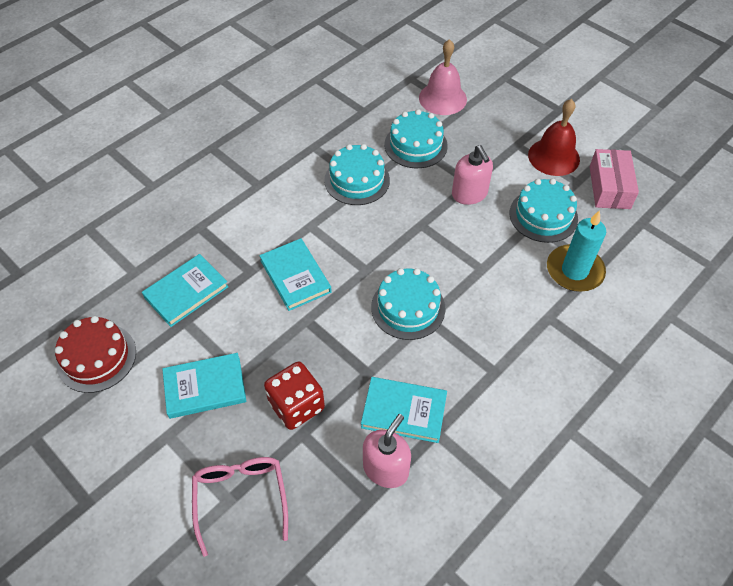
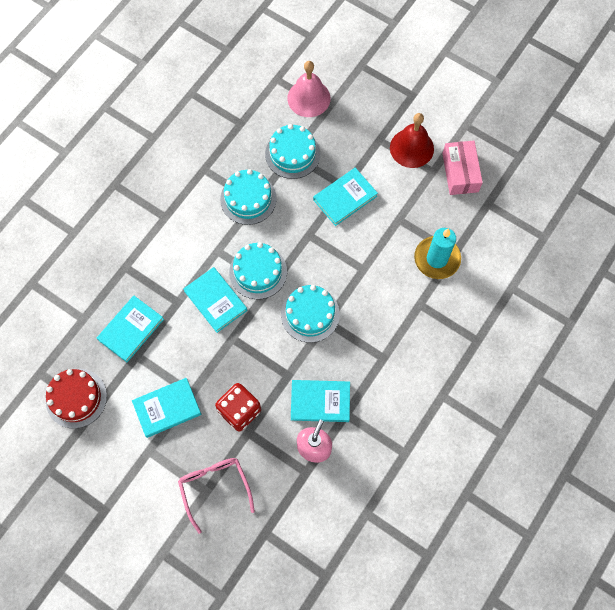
camera: 10 degrees left, 15 degrees up
pink soap dispenser [452,145,493,205] -> turquoise book [313,168,378,226]
turquoise cake [510,179,578,243] -> turquoise cake moved to [229,242,287,299]

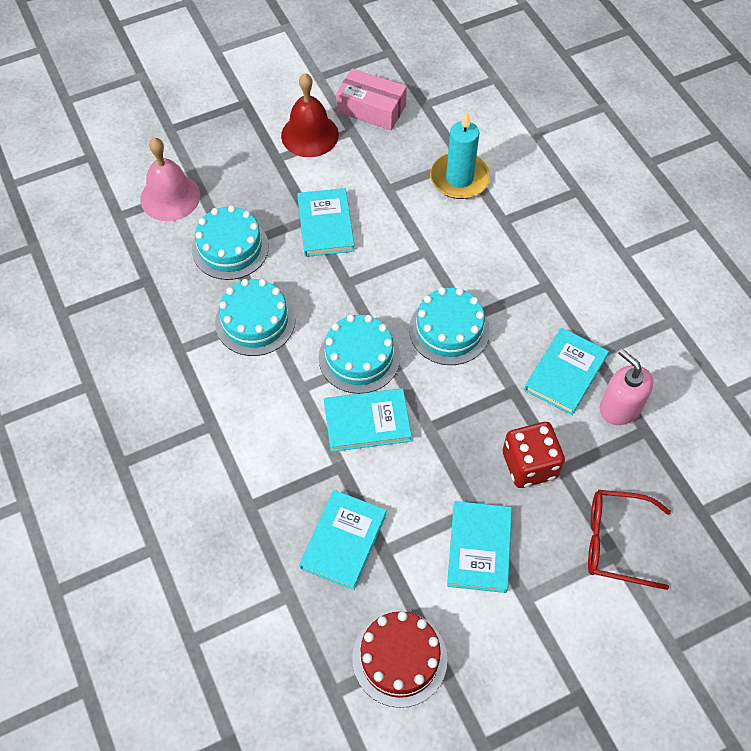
camera: 60 degrees left, 10 degrees down
turquoise book [97,296,164,362] -> turquoise book turned 45 degrees clockwise [299,490,387,590]
pink glasses [178,458,255,534] -> red glasses [588,490,671,590]

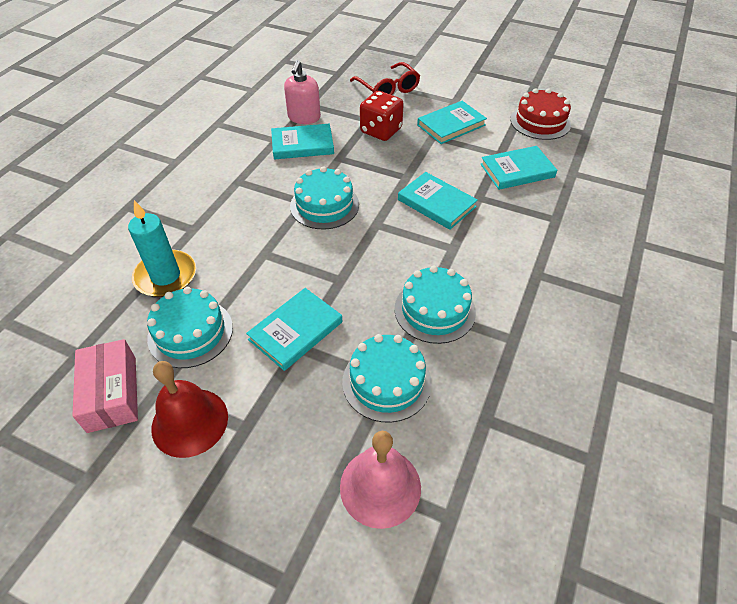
camera: 130 degrees left, 10 degrees down
turquoise cake [319,315,400,394] -> turquoise cake moved to [147,287,233,368]

